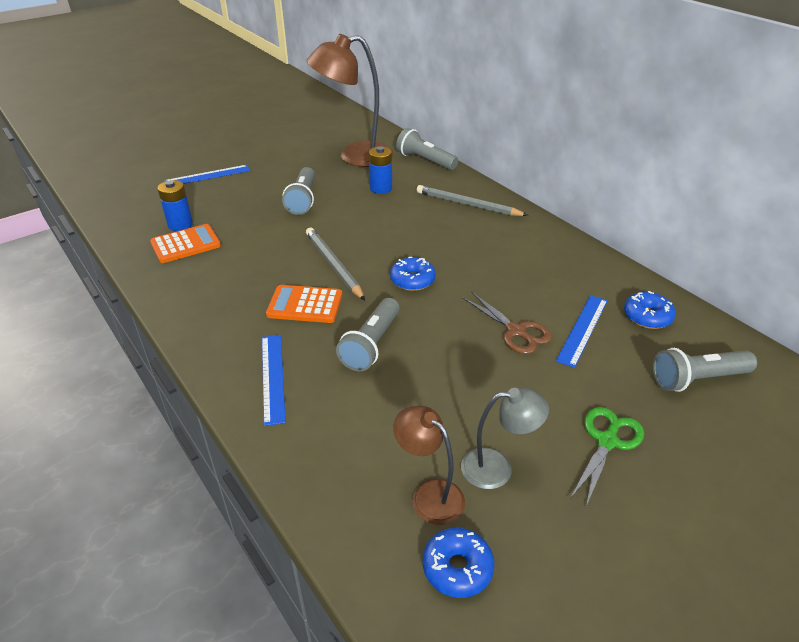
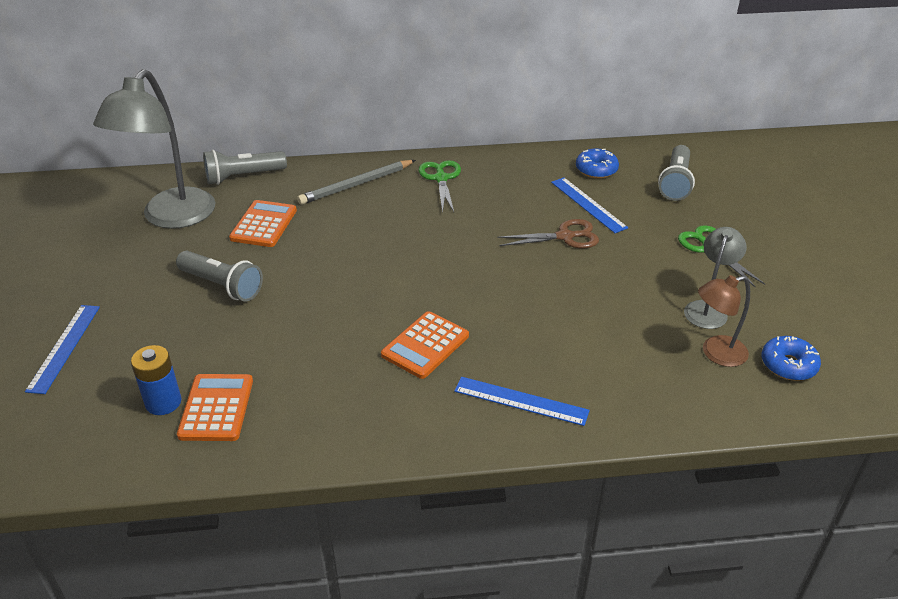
camera: 60 degrees left, 0 degrees up
grey pencil [306,228,365,300] -> none
brown lamp [307,34,393,167] -> grey lamp [93,69,216,229]
grey flashlight [336,298,400,371] -> none
blue battery [369,146,392,194] -> orange calculator [229,200,297,247]
blue donut [390,257,436,291] -> none
none -> green scissors [419,160,461,213]

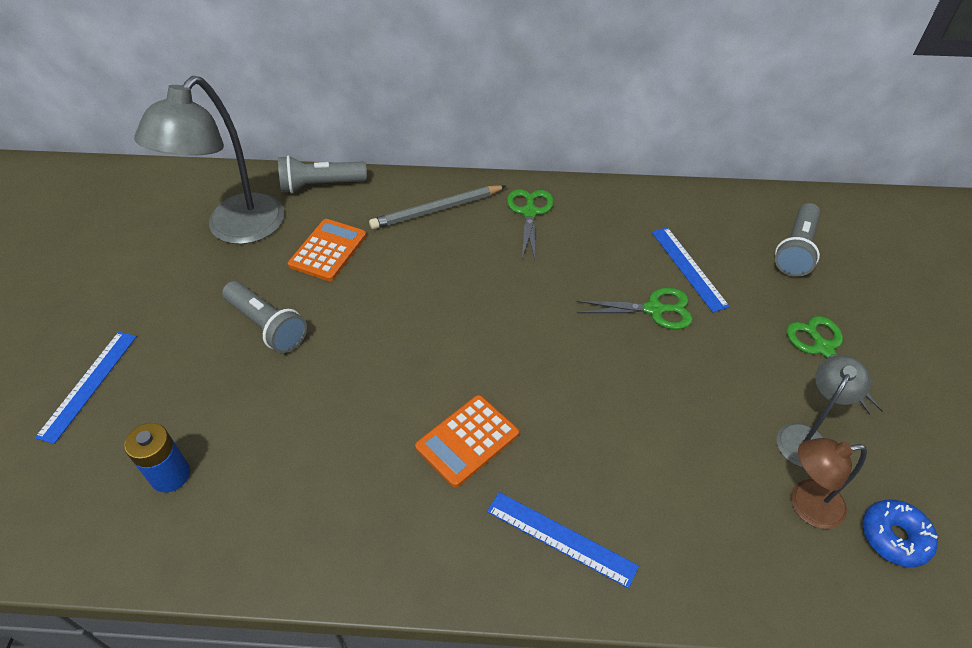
camera: 10 degrees right, 10 degrees up
orange calculator [177,374,253,441] -> none
brown scissors [497,219,599,248] -> green scissors [576,288,693,330]
blue donut [576,149,619,179] -> none

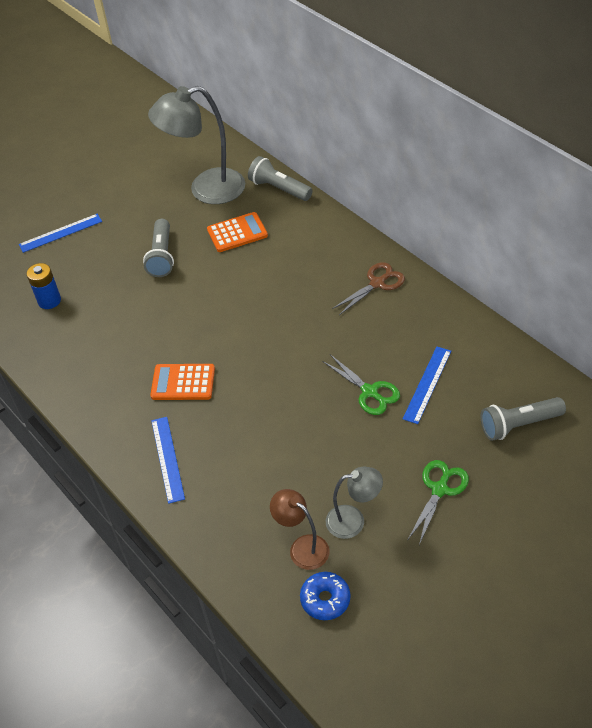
camera: 50 degrees right, 0 degrees up
grey pencil [369,185,506,229] -> none
green scissors [507,189,554,259] -> brown scissors [332,262,405,315]

